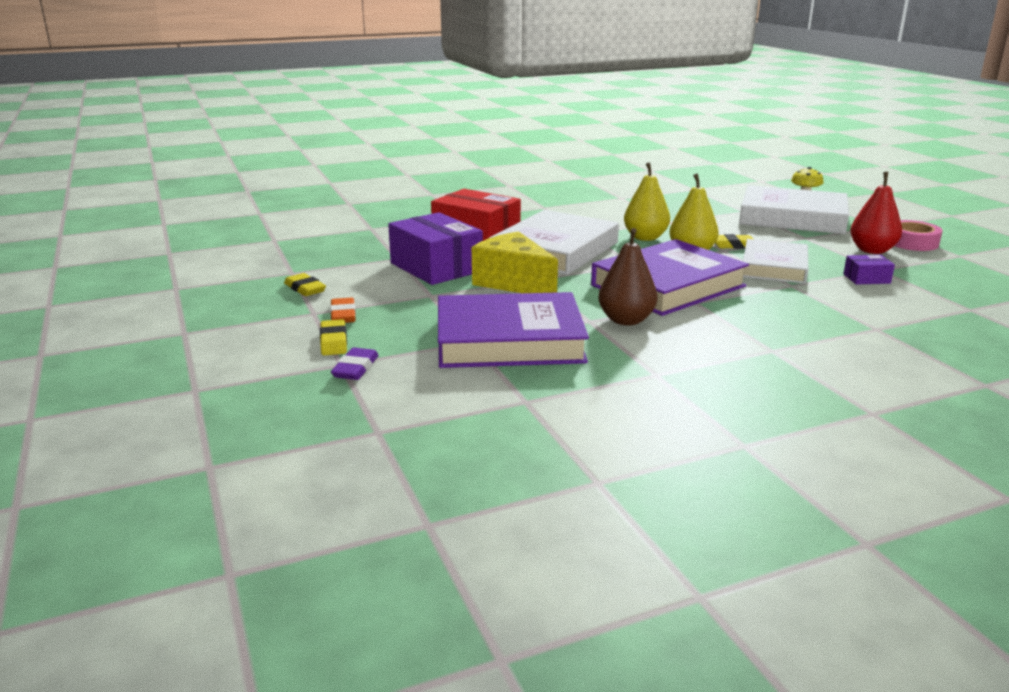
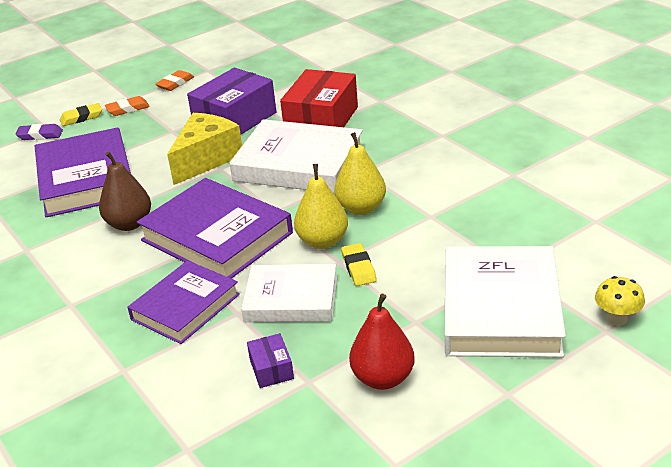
camera: 80 degrees right, 10 degrees up
yellow eraser [284,273,326,296] -> orange eraser [155,70,194,91]
pink tape [894,220,942,251] -> none
none -> purple book [127,260,240,344]

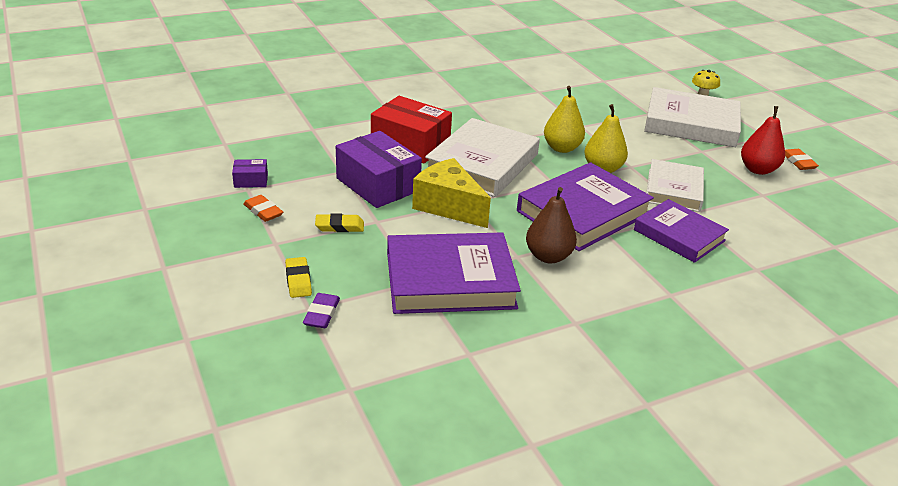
camera: 85 degrees left, 0 degrees up
orange eraser [105,96,150,116] -> orange eraser moved to [785,149,819,170]
purple box [247,333,294,388] -> purple box moved to [232,159,268,188]
yellow eraser [341,243,377,286] -> yellow eraser moved to [315,213,364,232]

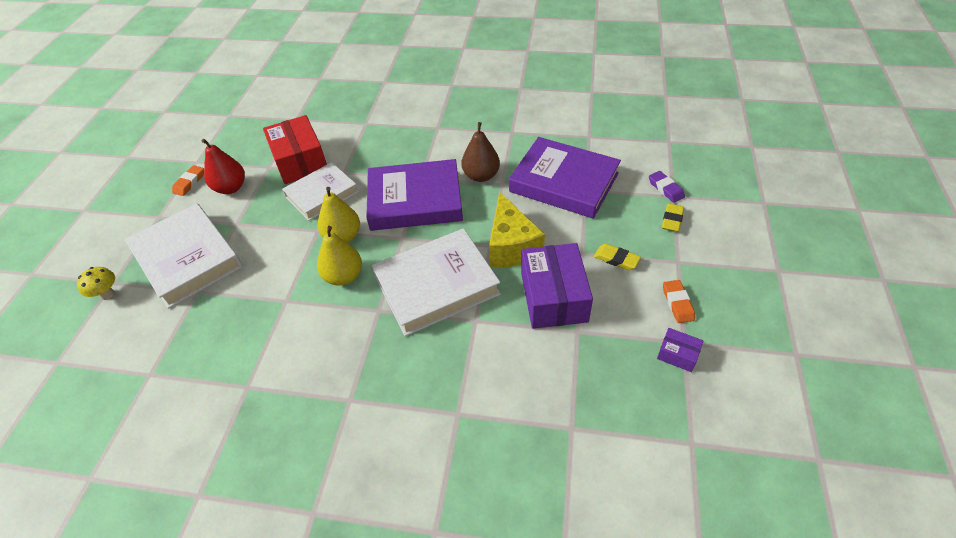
camera: 140 degrees left, 15 degrees up
purple eraser [303,293,340,328] -> purple eraser turned 75 degrees counterclockwise [649,171,685,203]
red box [371,96,452,164] -> red box moved to [263,115,327,184]
purple book [634,199,729,263] -> none

